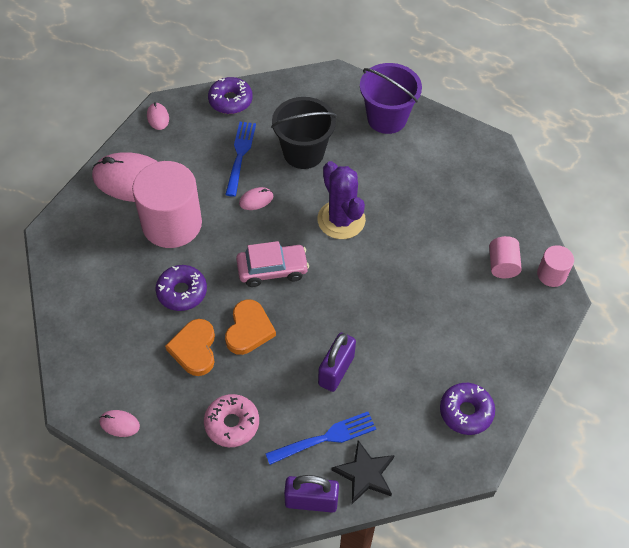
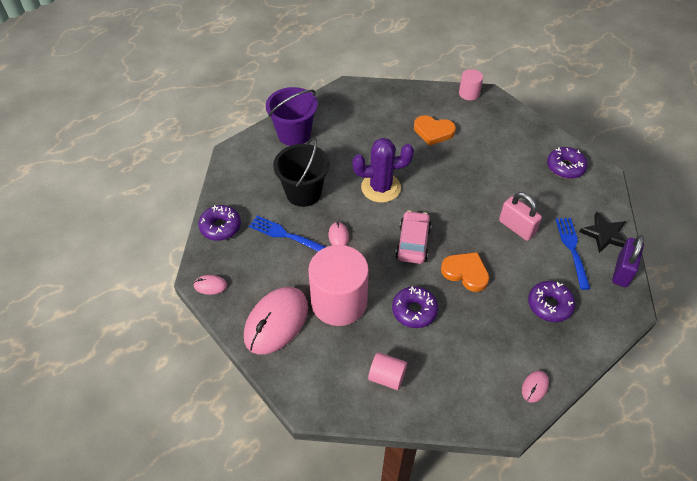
camera: 70 degrees left, 5 degrees down
orange heart [165,319,215,376] -> orange heart moved to [414,115,456,146]
pink donut [204,394,259,447] -> purple donut [528,281,575,322]
purple padlock [318,332,356,392] -> pink padlock [499,192,542,241]
pink cylinder [489,236,522,278] -> pink cylinder moved to [368,352,407,390]

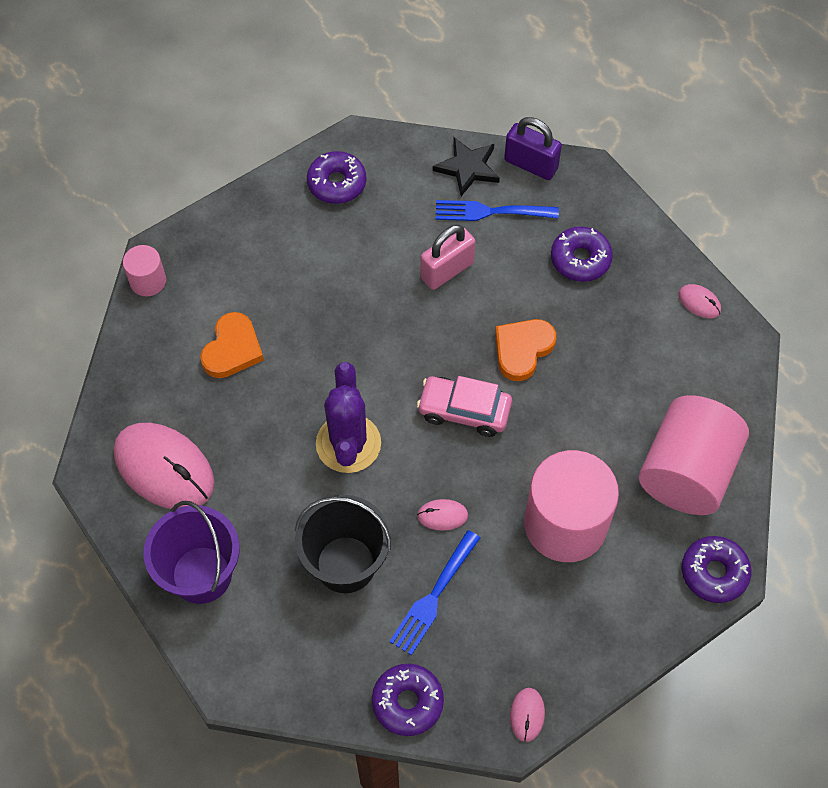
camera: 85 degrees left, 10 degrees up
pink mouse [244,287,308,354] -> pink mouse moved to [114,423,214,509]
pink cylinder [368,352,407,390] -> pink cylinder [639,395,749,515], size x2.09
purple donut [392,286,438,328] -> purple donut moved to [682,536,752,603]

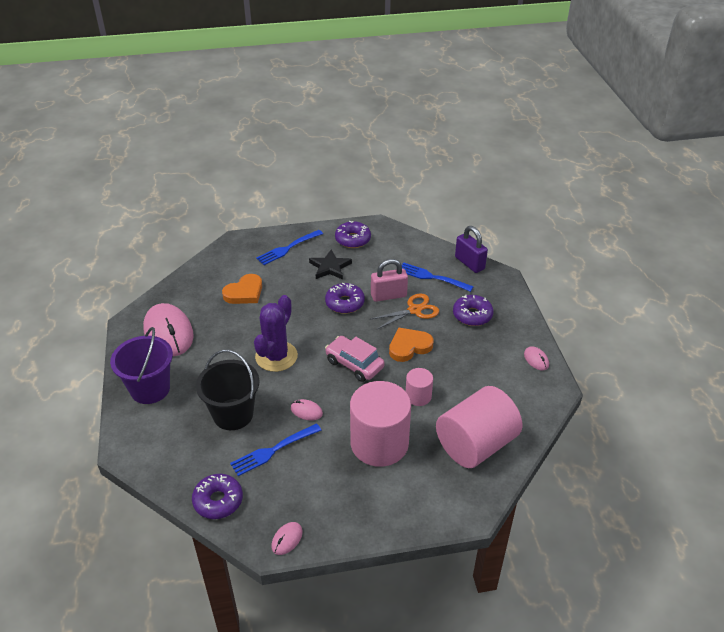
camera: 25 degrees right, 20 degrees down
pink cylinder [123,245,166,296] -> pink cylinder moved to [406,368,433,406]
black star [433,137,500,196] -> black star moved to [309,250,352,280]
purple donut [682,536,752,603] -> purple donut moved to [325,283,365,314]
none -> blue fork [256,230,323,265]
none -> orange scissors [371,293,439,329]

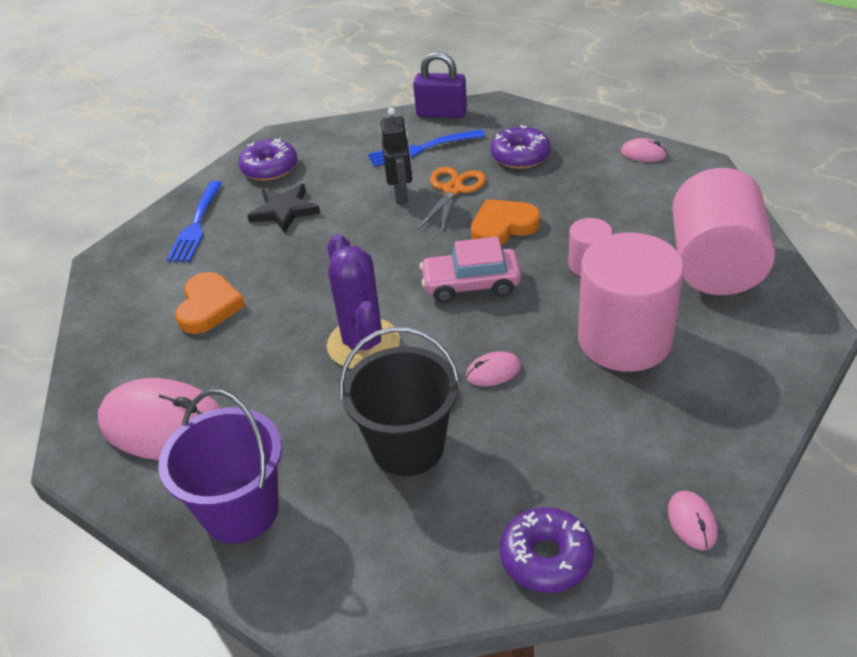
camera: 40 degrees left, 0 degrees up
blue fork [230,423,322,476] -> none
purple donut [325,283,365,314] -> none
pink padlock [371,259,408,302] -> black robot [381,108,412,204]
orange heart [389,328,434,362] -> orange heart turned 45 degrees clockwise [471,199,540,245]

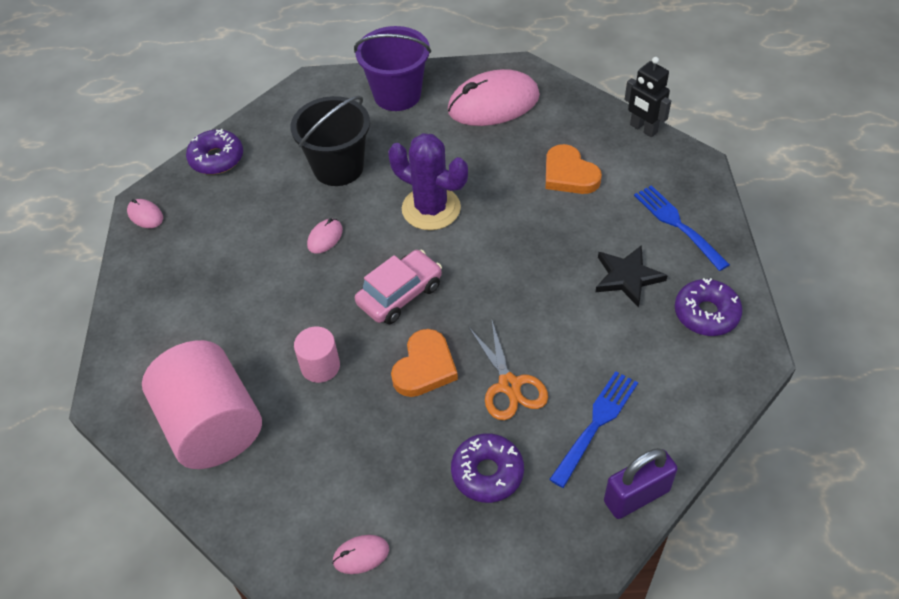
camera: 140 degrees right, 10 degrees up
black robot [381,108,412,204] -> black robot moved to [624,57,671,137]
pink cylinder [578,233,684,372] -> none

